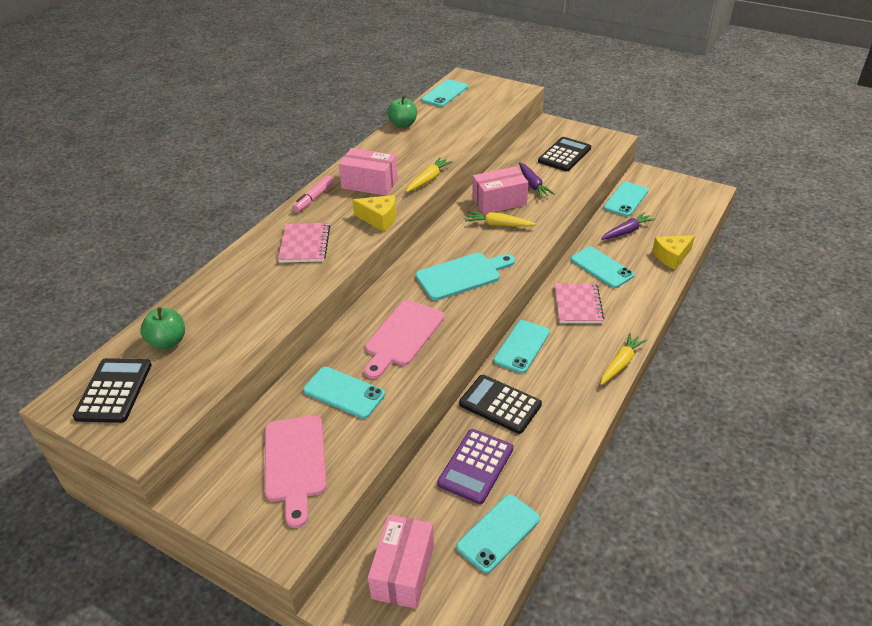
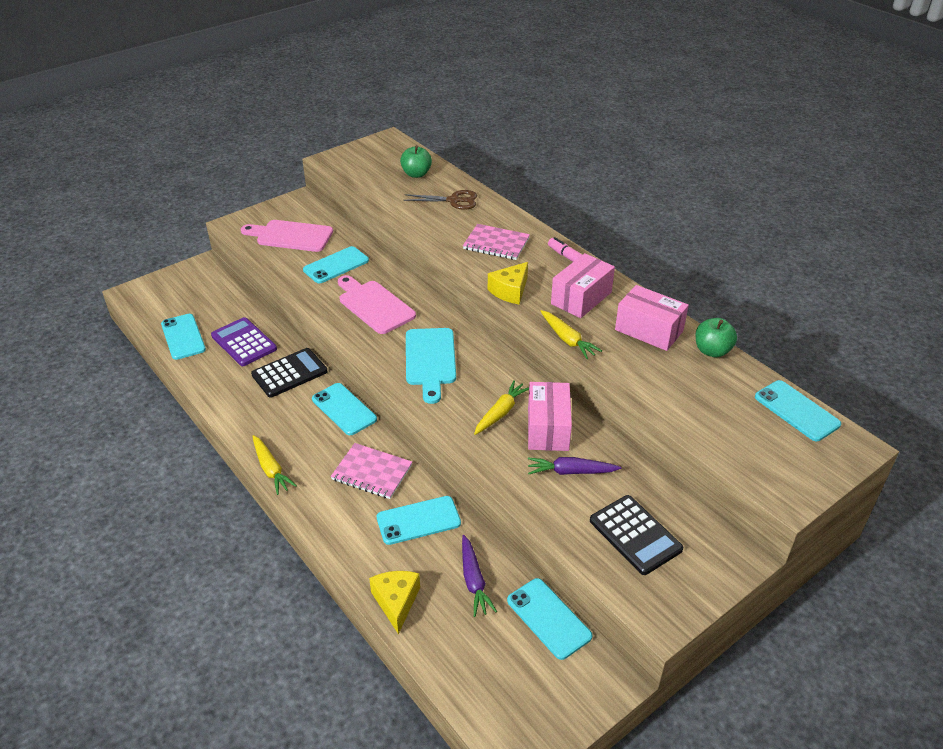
camera: 110 degrees right, 0 degrees up
black calculator [73,358,152,423] -> none
pink box [368,515,434,609] -> pink box moved to [615,285,689,351]
none -> brown scissors [404,190,477,210]

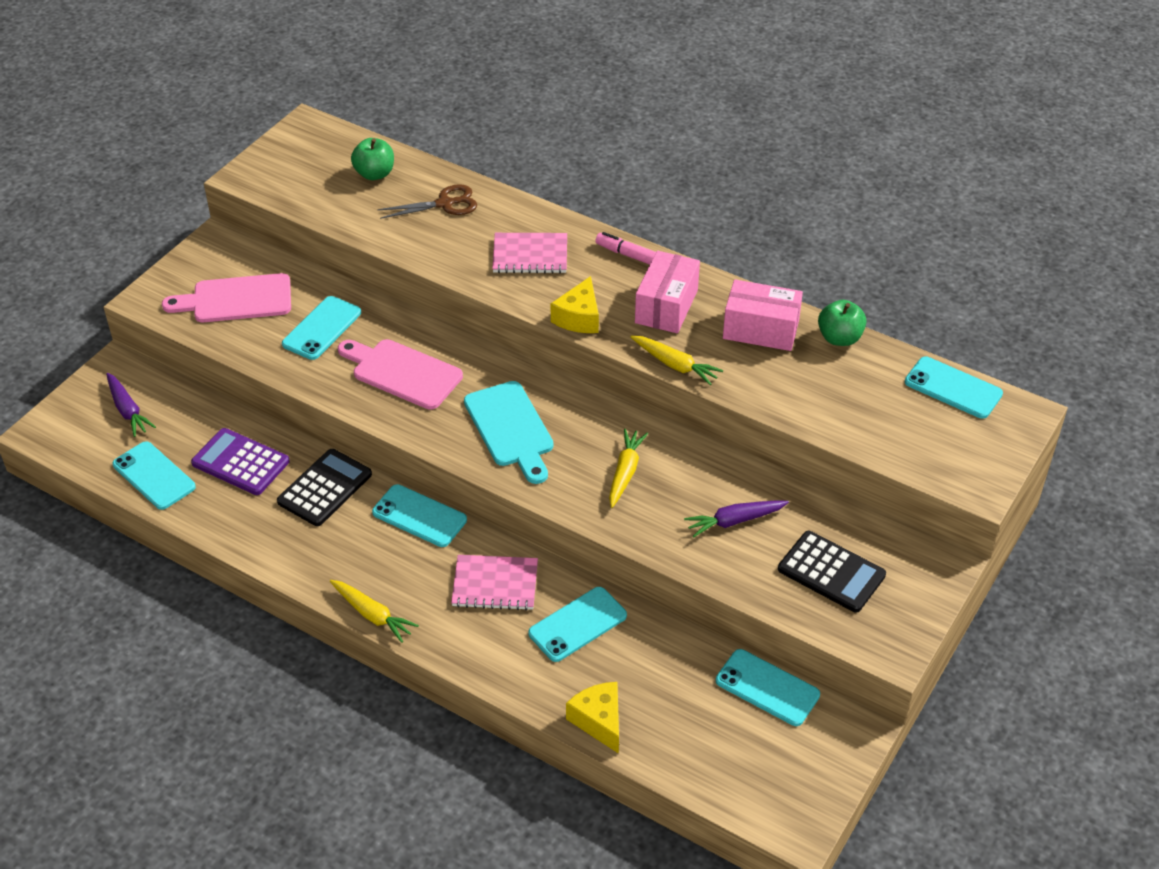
camera: 20 degrees left, 5 degrees up
purple carrot [462,535,497,617] -> purple carrot moved to [106,373,156,437]
pink box [528,382,572,451] -> none

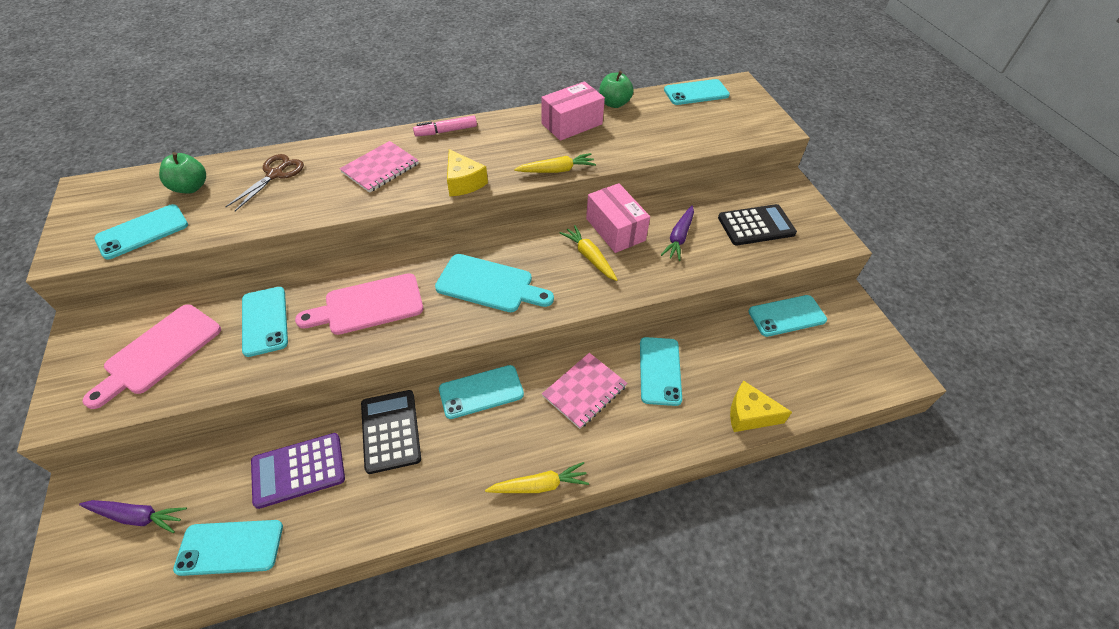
camera: 50 degrees left, 5 degrees up
pink box [635,251,700,333] -> pink box moved to [586,183,650,253]
none -> turquoise phone [94,204,188,260]

